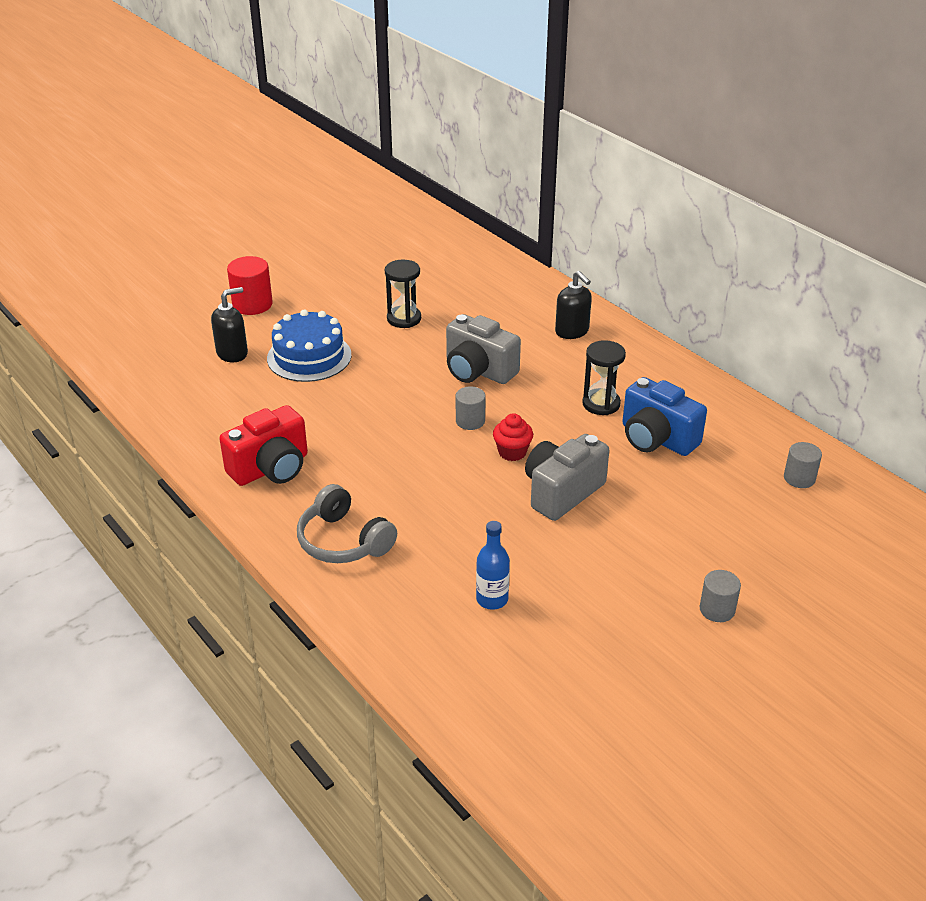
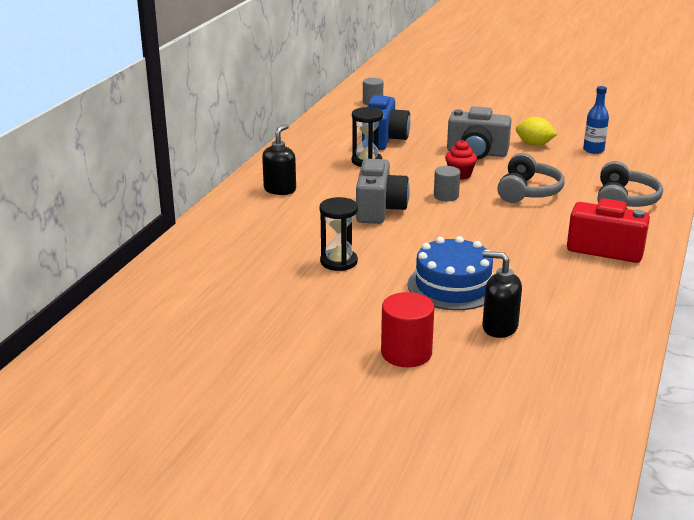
camera: 120 degrees left, 10 degrees down
grey cylinder [699,570,741,622] -> none
none -> grey headphones [497,153,565,203]
none -> yellow lemon [516,117,557,146]

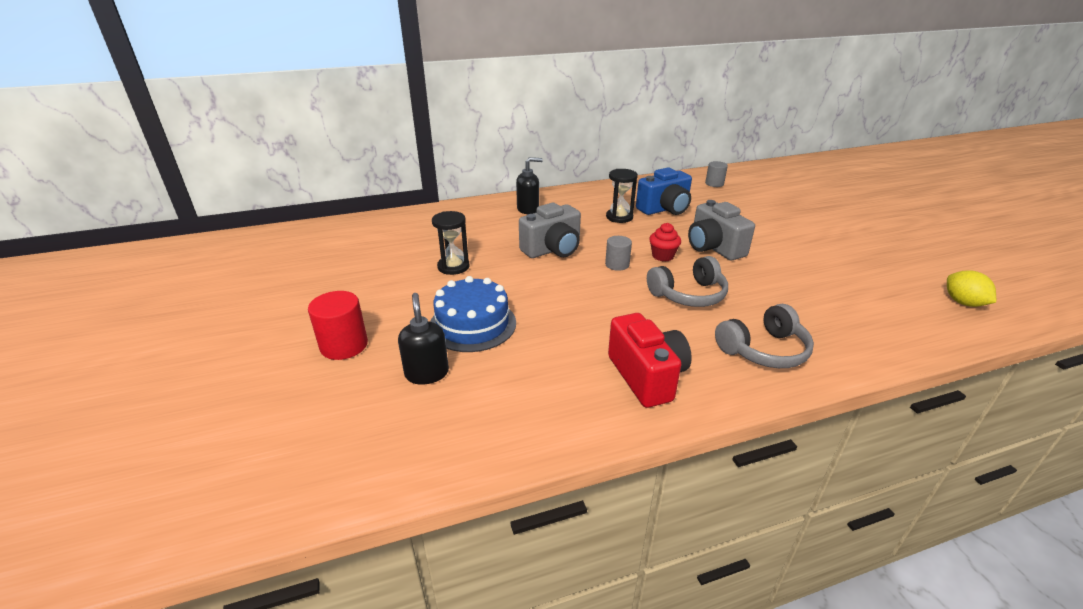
camera: 50 degrees right, 5 degrees up
yellow lemon [516,117,557,146] -> yellow lemon moved to [947,270,996,307]
blue bottle [583,86,609,154] -> none

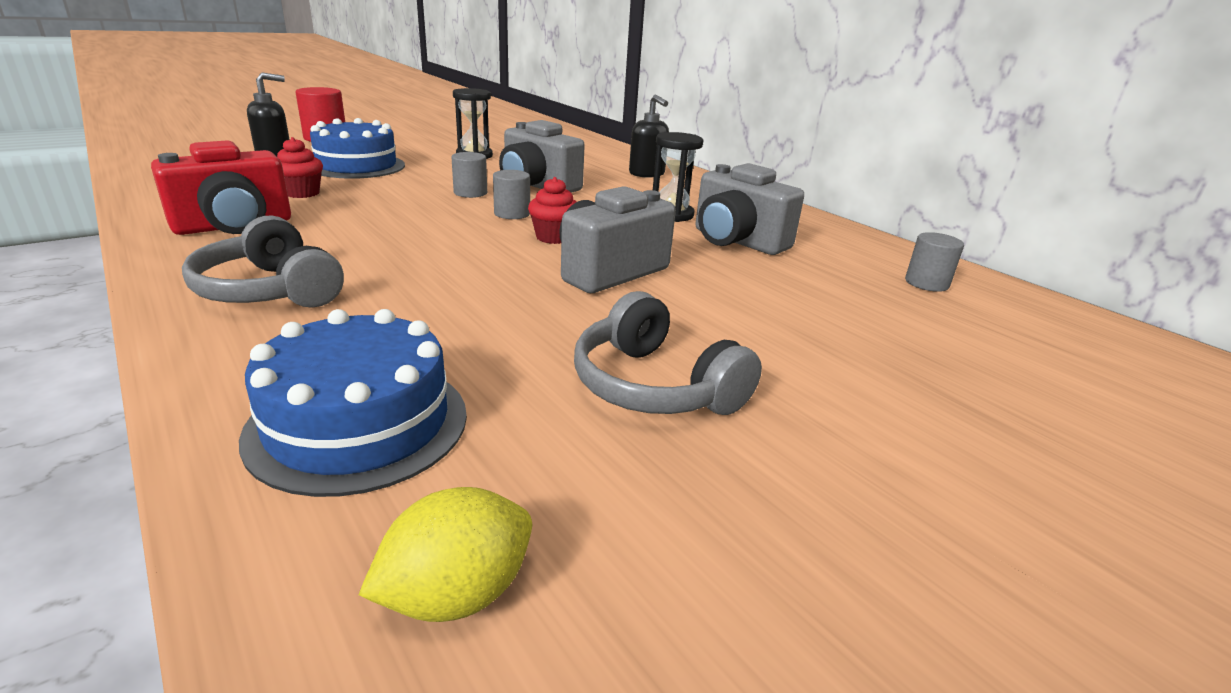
camera: 70 degrees right, 5 degrees down
blue camera [636,167,692,215] -> grey camera [695,163,804,255]
grey headphones [647,256,728,307] -> grey headphones moved to [574,291,762,415]
none -> blue cake [239,309,467,497]
none -> red cupcake [277,137,323,198]
none -> grey cylinder [451,152,487,198]

